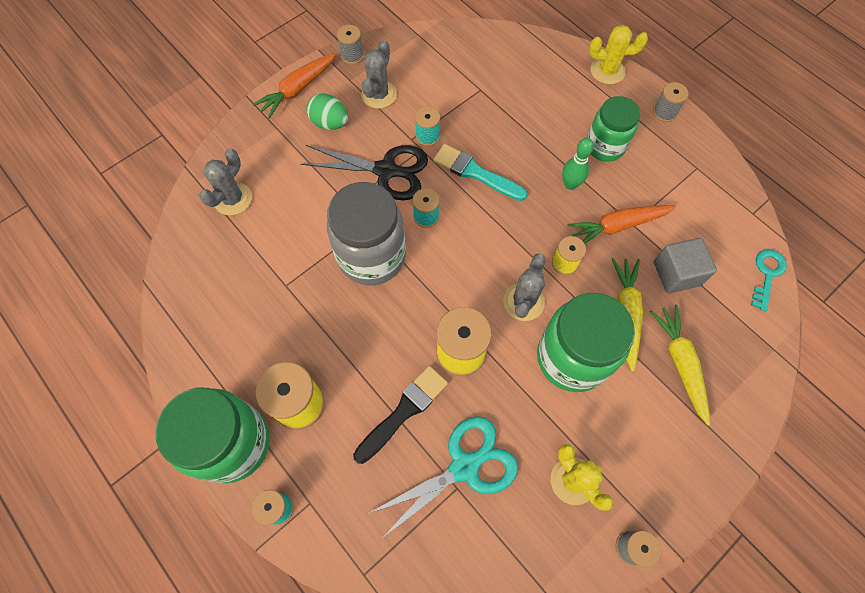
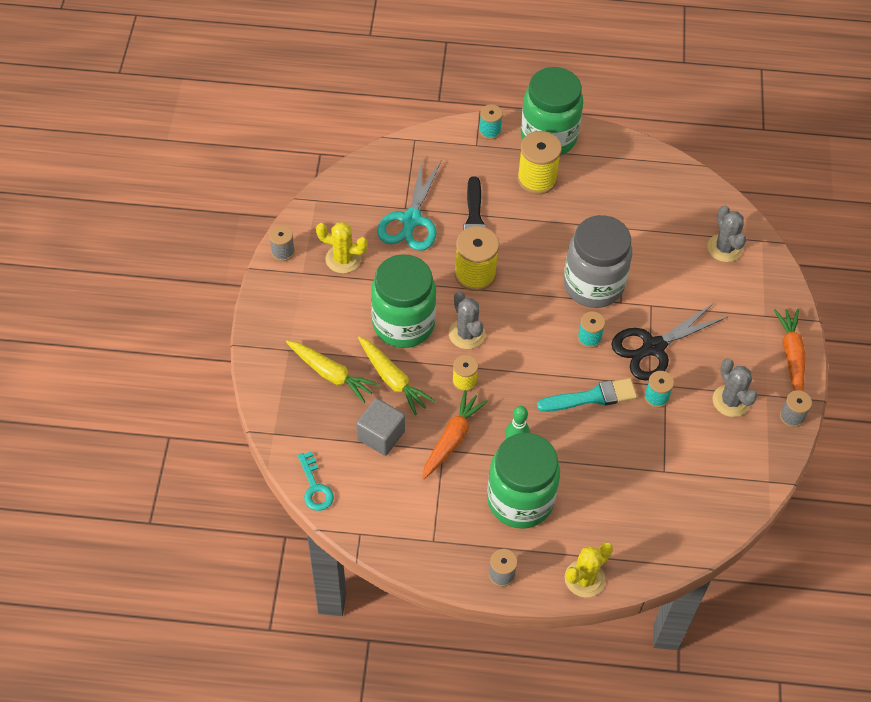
camera: 135 degrees right, 10 degrees down
green egg [306,93,348,130] -> none
green jar [587,96,640,162] -> green jar [487,433,560,529], size x1.56

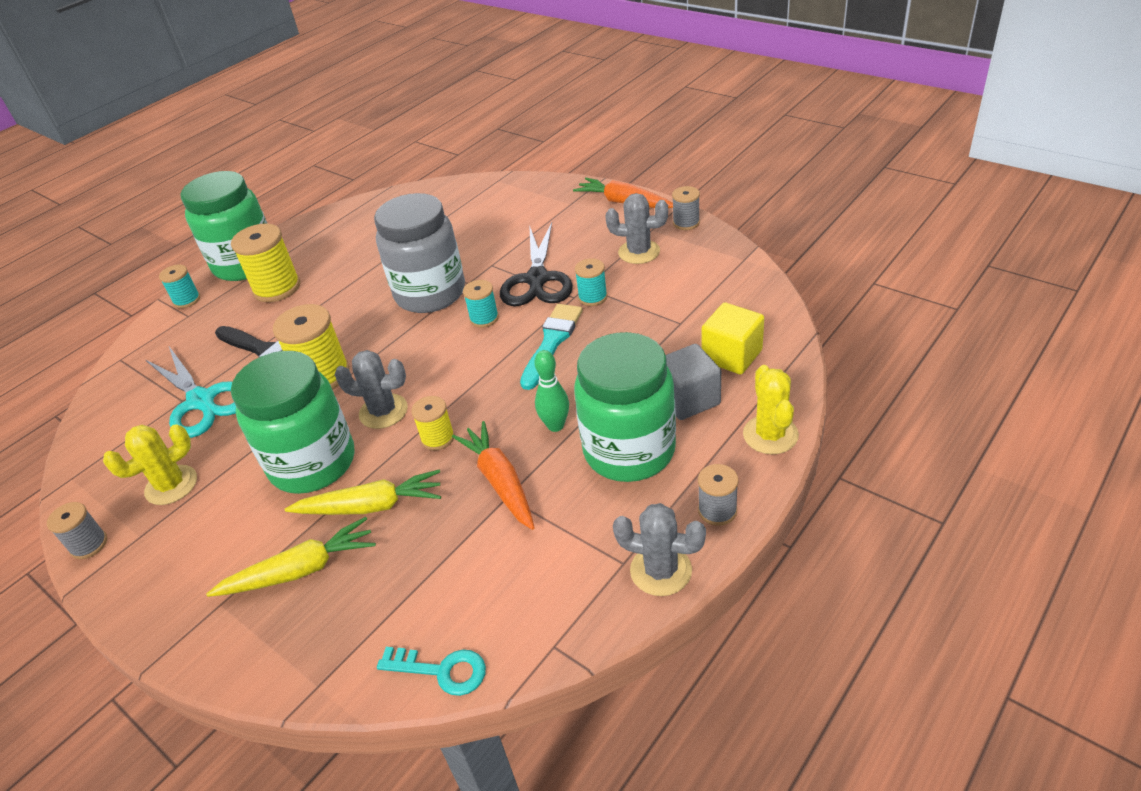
camera: 50 degrees left, 15 degrees down
grey cube [356,398,405,456] -> grey cube moved to [666,344,721,420]
grey cactus [707,205,746,262] -> grey cactus moved to [613,503,706,596]
none -> yellow cube [702,303,764,375]

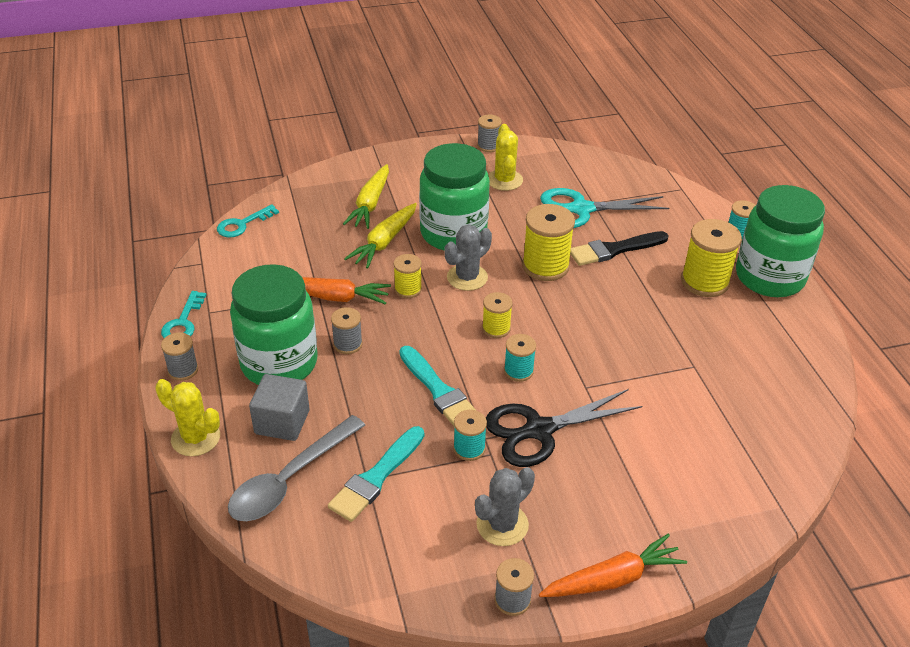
camera: 120 degrees right, 0 degrees up
grey jar [374,193,465,313] -> none
black scissors [500,222,573,306] -> black scissors turned 60 degrees counterclockwise [486,389,642,467]
green bowling pin [534,350,569,432] -> grey spool [331,307,363,354]
grey cactus [613,503,706,596] -> turquoise key [161,291,206,338]
yellow cube [702,303,764,375] -> grey spoon [228,415,365,521]
none -> turquoise brush [328,426,424,522]
none -> yellow spool [482,292,513,338]

